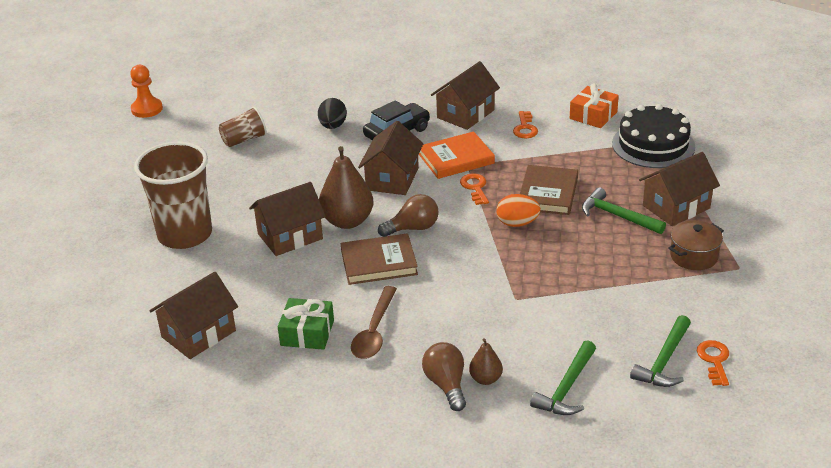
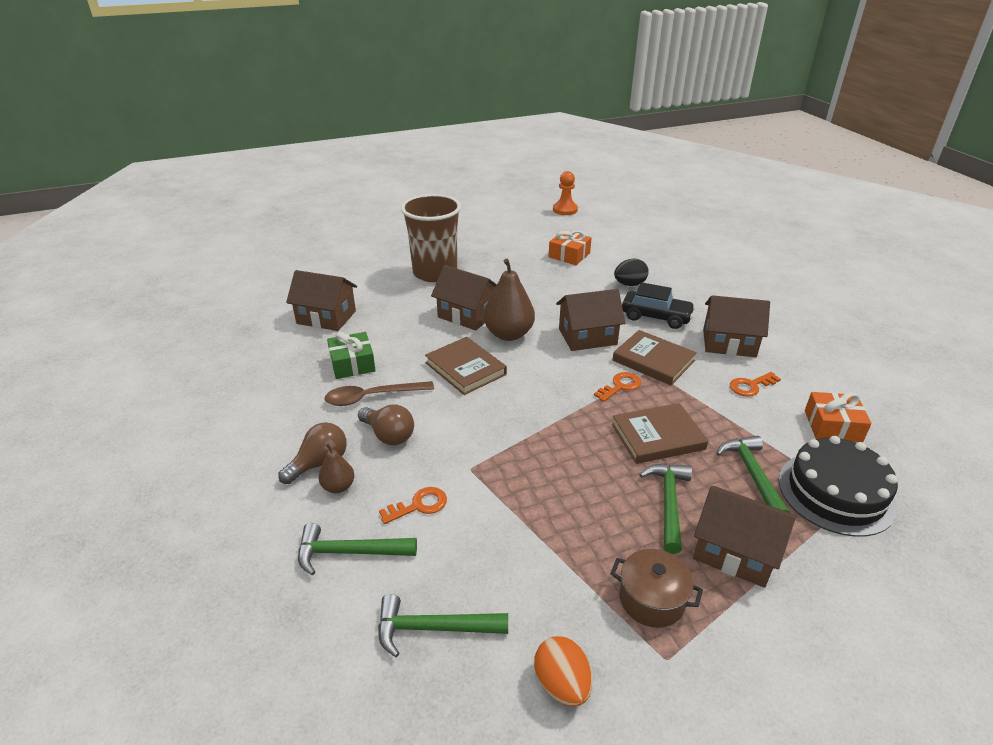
camera: 60 degrees right, 0 degrees up
brown cup [219,107,267,147] -> orange gift [549,230,592,265]
brown light bulb [378,194,439,237] -> brown light bulb moved to [358,404,414,445]
orange book [419,131,495,179] -> brown book [613,330,697,385]
orange egg [496,194,541,227] -> orange egg moved to [534,636,592,707]
orange key [697,340,729,386] -> orange key moved to [379,487,447,524]
none -> green hammer [716,436,790,513]

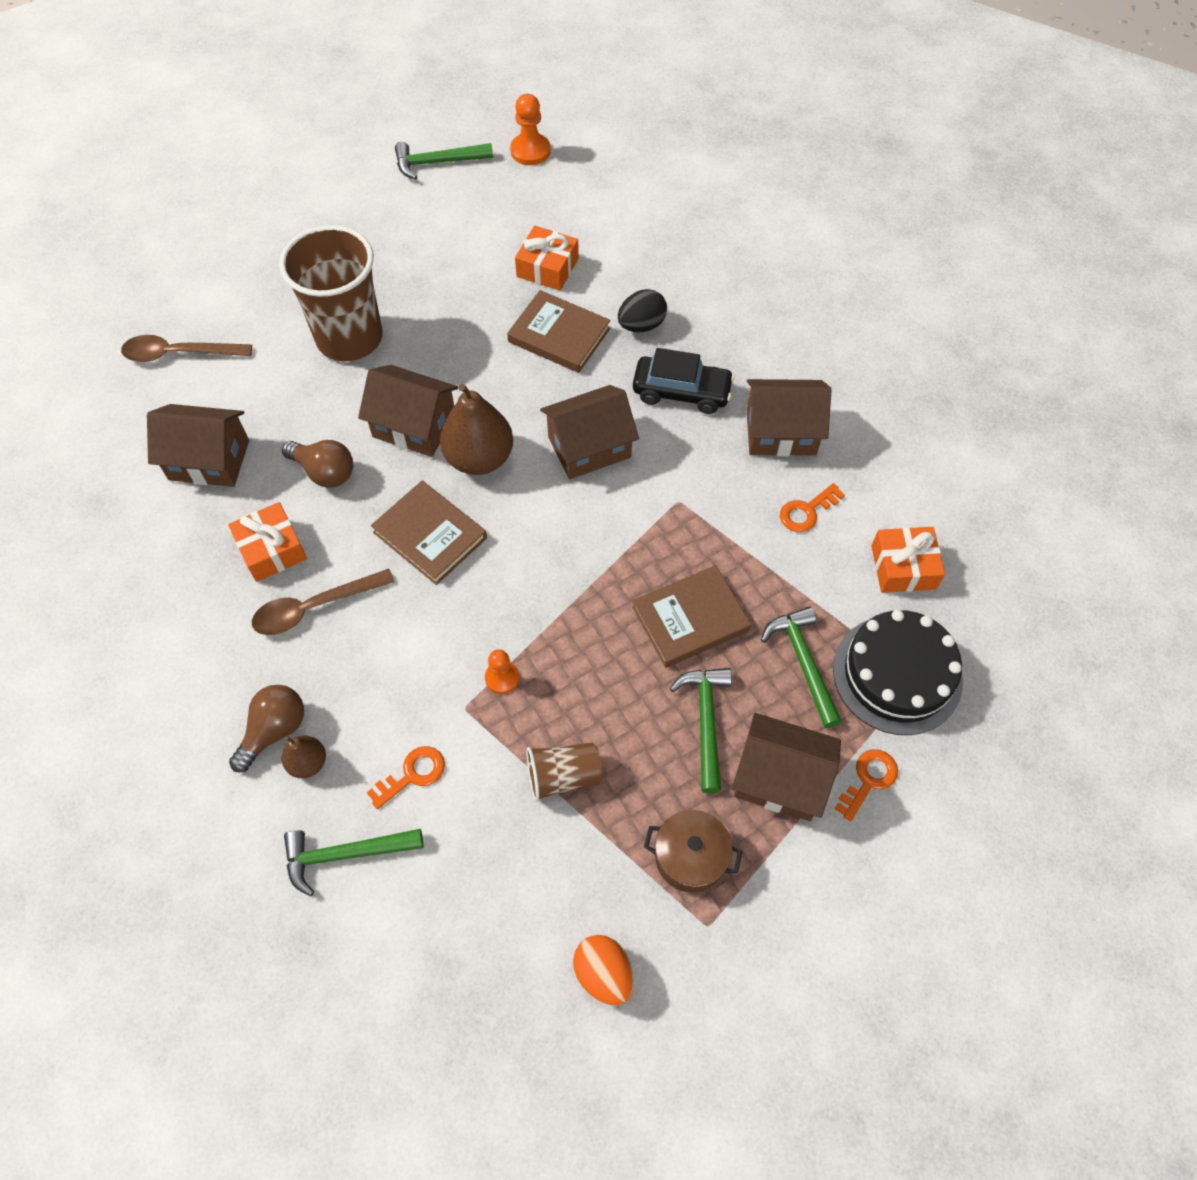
camera: 10 degrees left, 25 degrees up
green gift [327,332,376,379] -> orange gift [228,502,307,582]
brown light bulb [358,404,414,445] -> brown light bulb moved to [282,440,353,488]
green hammer [378,594,508,657] -> green hammer moved to [395,142,493,180]
orange key [594,372,641,402] -> orange key moved to [834,749,898,821]
brown book [613,330,697,385] -> brown book moved to [507,290,611,373]
none -> brown spoon [121,335,252,362]
none -> orange pawn [485,649,519,694]
none -> brown cup [527,742,603,802]

